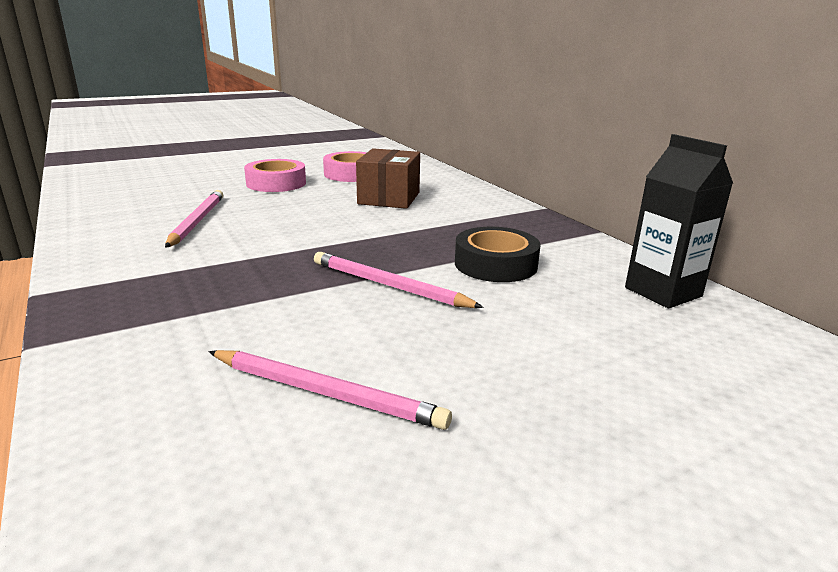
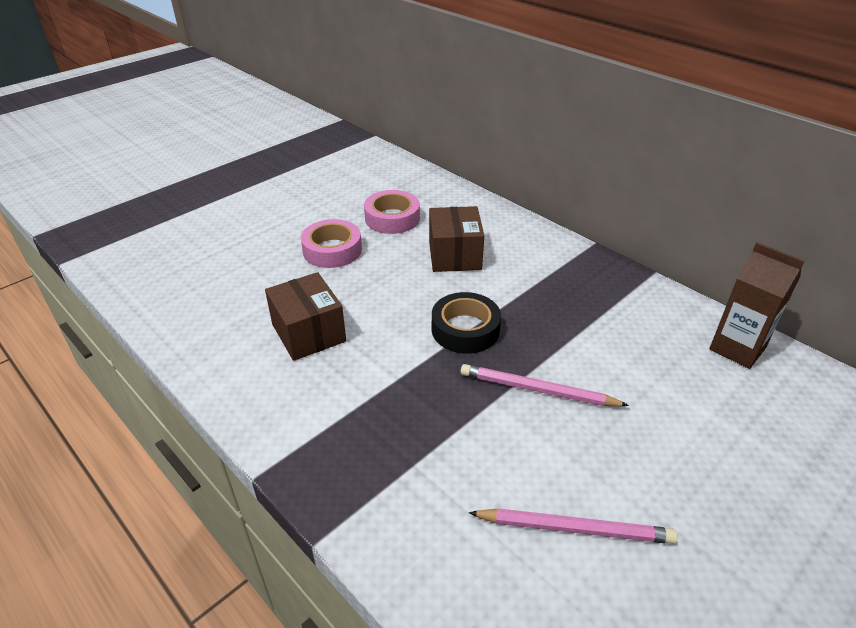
camera: 15 degrees left, 15 degrees up
pink pencil [165,190,223,248] -> brown box [265,272,346,361]
black tape [455,227,541,282] -> black tape moved to [432,292,501,354]
black carton [625,134,733,308] -> brown carton [709,242,804,369]

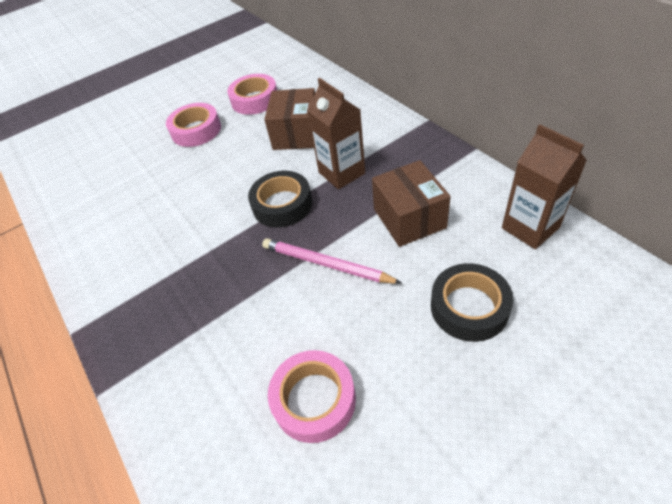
camera: 15 degrees right, 10 degrees up
brown box [265,272,346,361] -> brown box moved to [372,160,451,247]
pink pencil [469,508,678,544] -> pink tape [268,350,356,443]
none -> brown carton [307,78,365,189]
none -> black tape [431,263,514,342]

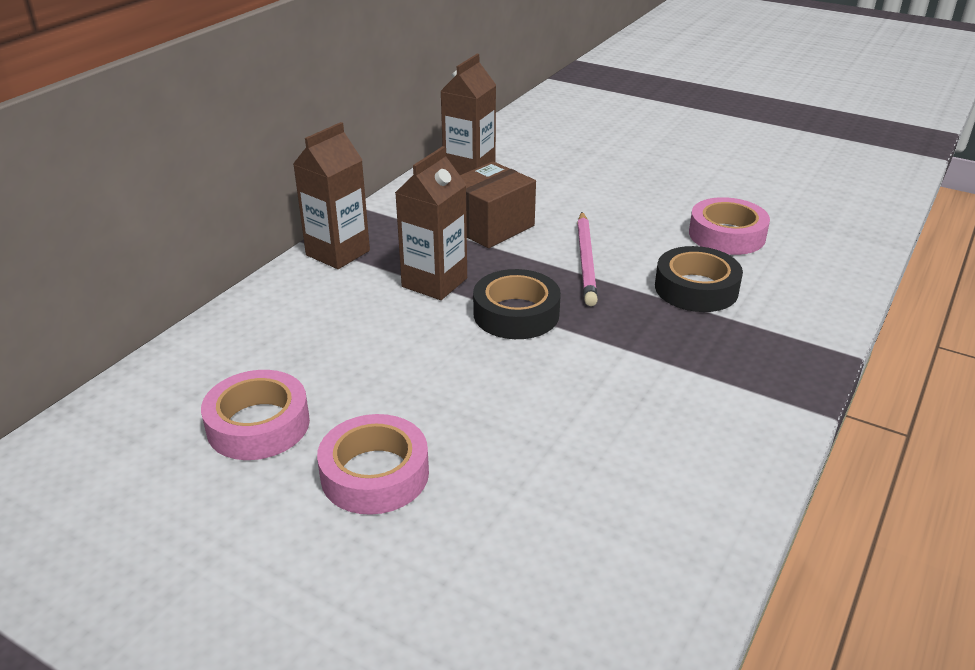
camera: 120 degrees left, 15 degrees down
brown box [264,88,315,150] -> none
black tape [431,263,514,342] -> black tape moved to [655,246,743,312]
none -> brown carton [293,122,370,269]

